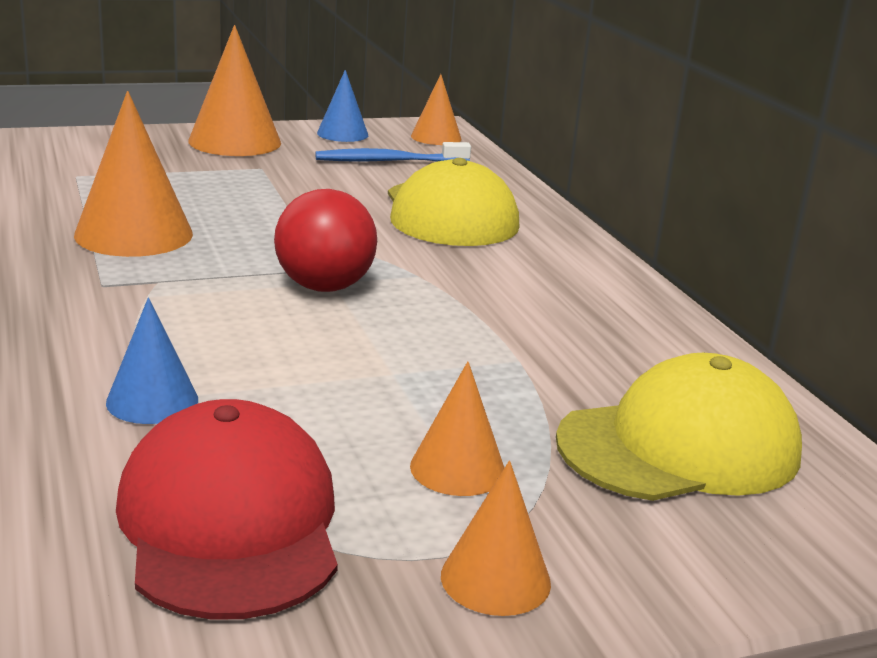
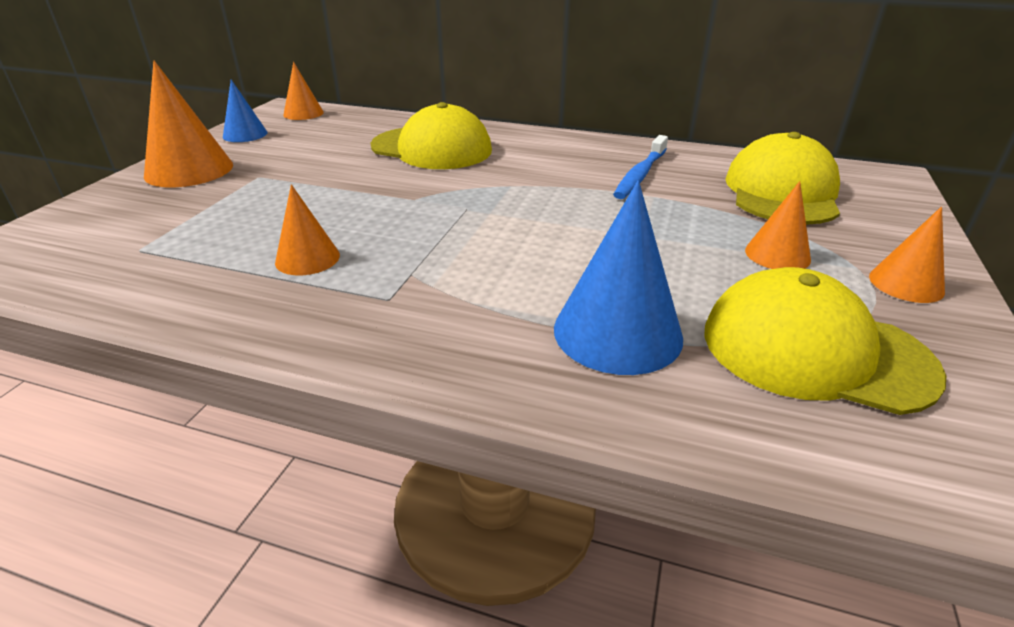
camera: 50 degrees left, 10 degrees up
orange cone [74,91,193,257] -> orange cone [275,184,340,275], size x0.59
blue cone [106,297,198,424] -> blue cone [554,181,683,375], size x1.71
red cap [116,399,338,620] -> yellow cap [704,267,946,415]
red ball [274,189,377,292] -> none
blue toothbrush [315,142,471,162] -> blue toothbrush moved to [613,135,668,199]

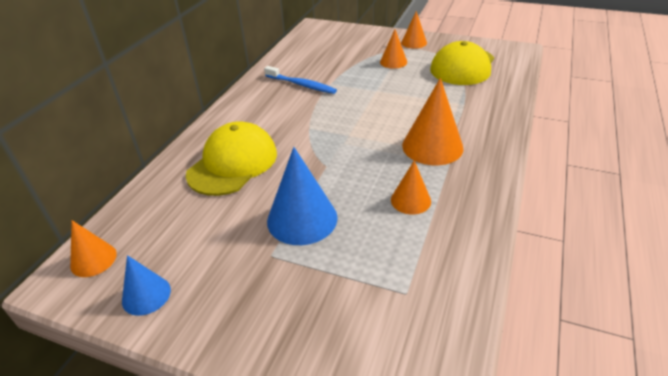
camera: 85 degrees left, 5 degrees up
orange cone [144,61,233,187] -> orange cone moved to [402,78,464,165]
blue cone [554,181,683,375] -> blue cone moved to [267,147,338,245]
yellow cap [725,132,840,225] -> none

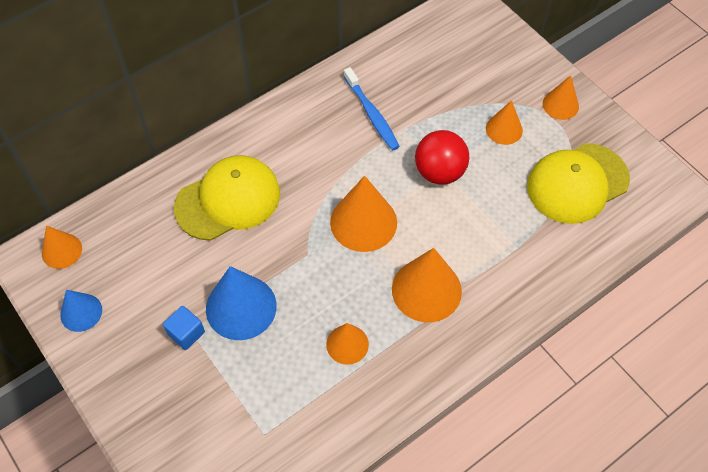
camera: 30 degrees right, 20 degrees up
none -> blue cube [163,306,205,350]
none -> orange cone [330,176,397,252]
none -> red ball [415,130,469,185]

